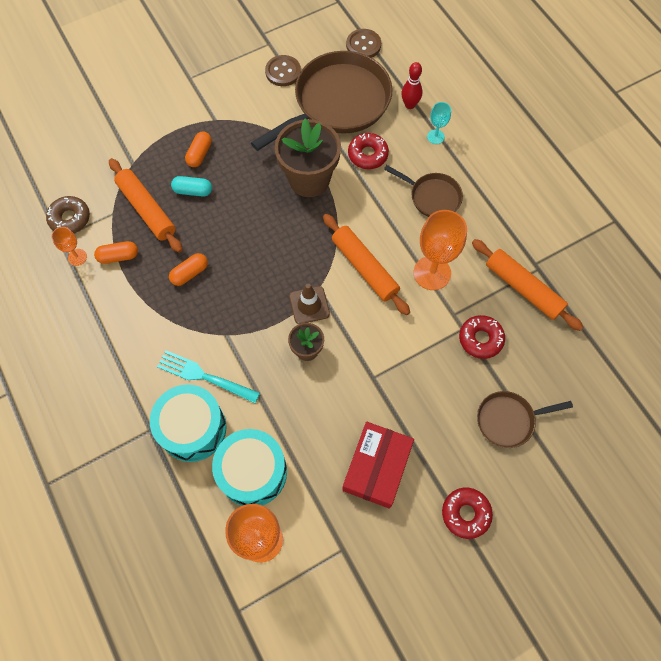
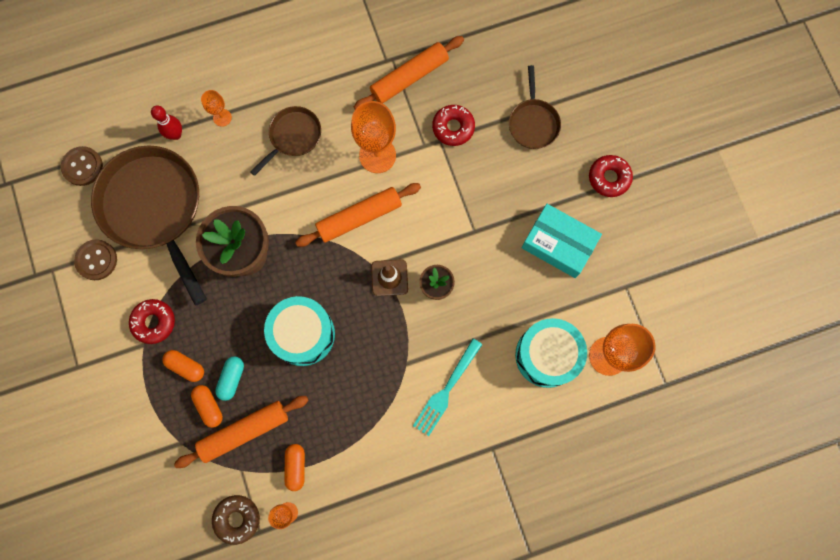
camera: 80 degrees left, 10 degrees up
turquoise drum [150,384,226,462] -> turquoise drum moved to [264,296,335,366]
orange capsule [169,253,208,286] -> orange capsule moved to [191,385,223,428]
red box [342,422,414,509] -> turquoise box [521,204,602,278]
red donut [348,133,389,169] -> red donut moved to [129,299,175,344]
turquoise goblet [427,102,451,144] -> orange goblet [201,90,232,127]

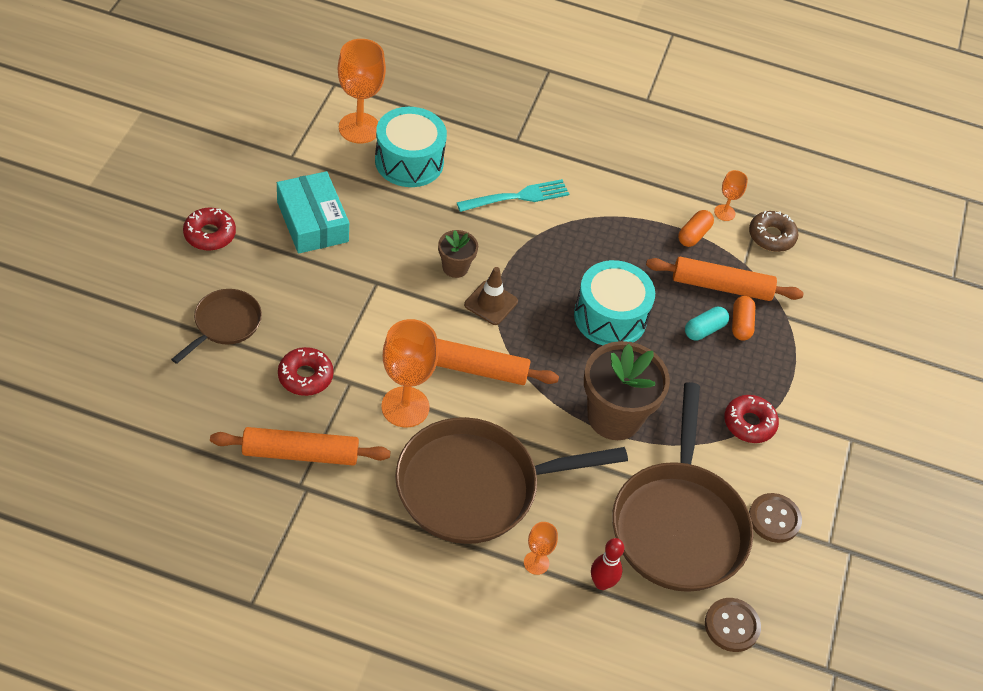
camera: 150 degrees left, 25 degrees down
orange capsule [162,350,204,382] -> none
brown pan [250,106,321,176] -> brown pan [395,417,628,544], size x2.00

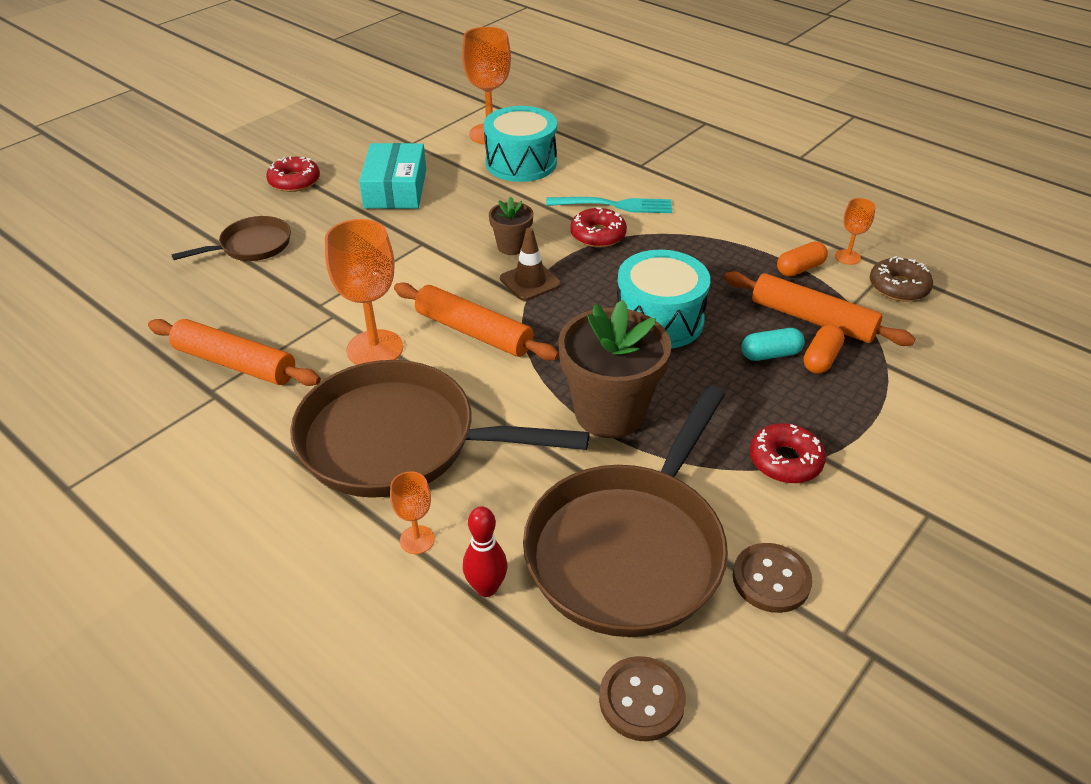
camera: 30 degrees right, 10 degrees down
red donut [278,347,334,396] -> red donut moved to [570,207,627,248]

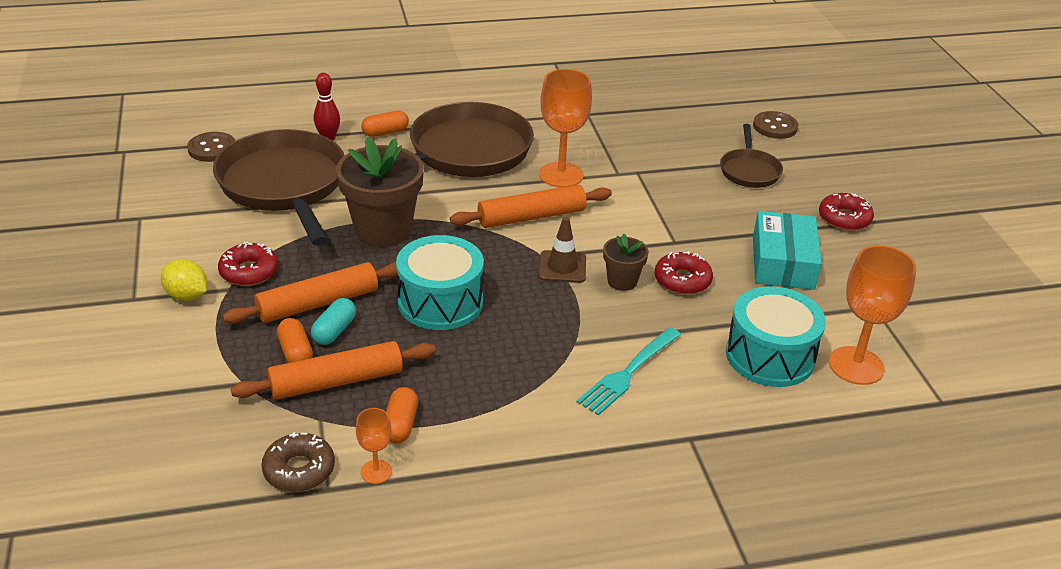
camera: 125 degrees right, 5 degrees down
orange rolling pin [148,319,321,386] -> orange rolling pin moved to [222,262,398,324]
turquoise box [359,143,426,209] -> turquoise box turned 60 degrees clockwise [753,211,822,290]
orange goblet [390,471,435,554] -> orange capsule [361,111,409,137]
red donut [570,207,627,248] -> red donut moved to [654,251,713,295]
brown button [733,543,813,613] -> brown button moved to [753,111,799,139]
none -> yellow lemon [161,259,207,301]

